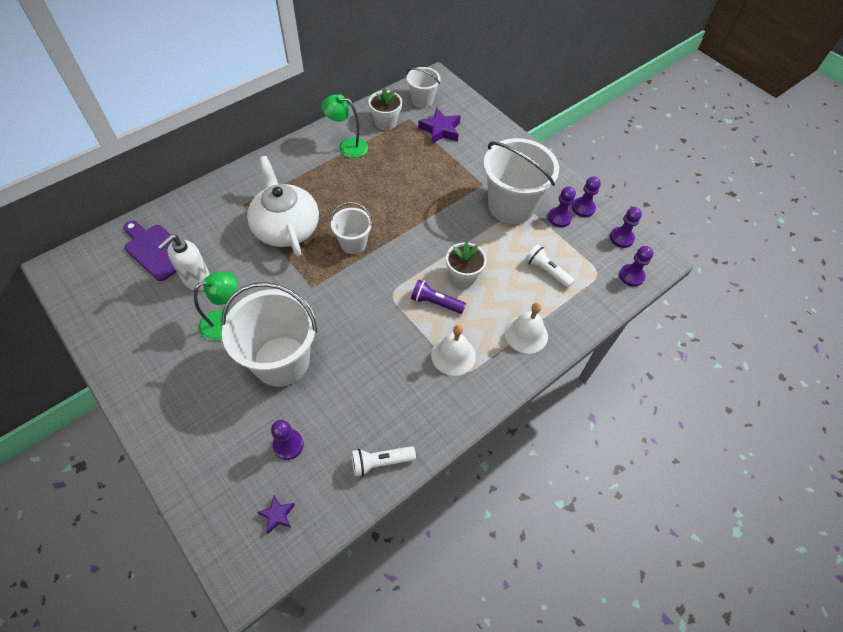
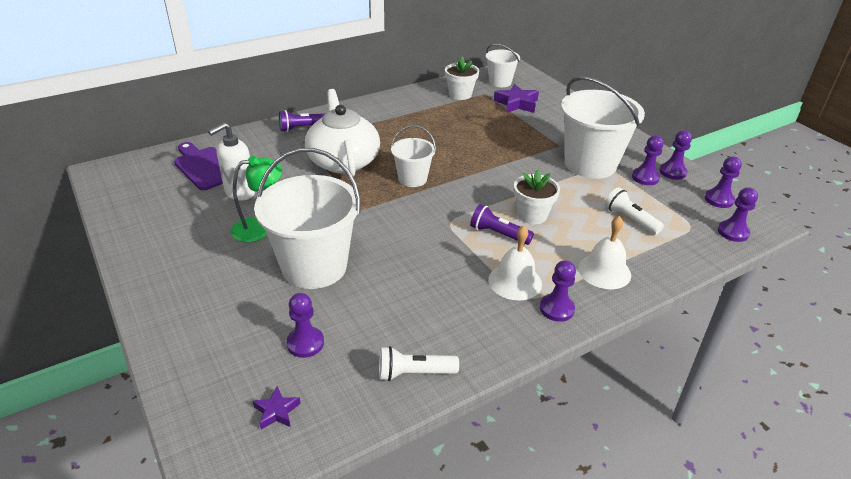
camera: 10 degrees right, 20 degrees down
green lamp [321,94,368,158] -> none
none -> purple flashlight [279,110,326,132]
none -> purple pawn [540,260,576,322]

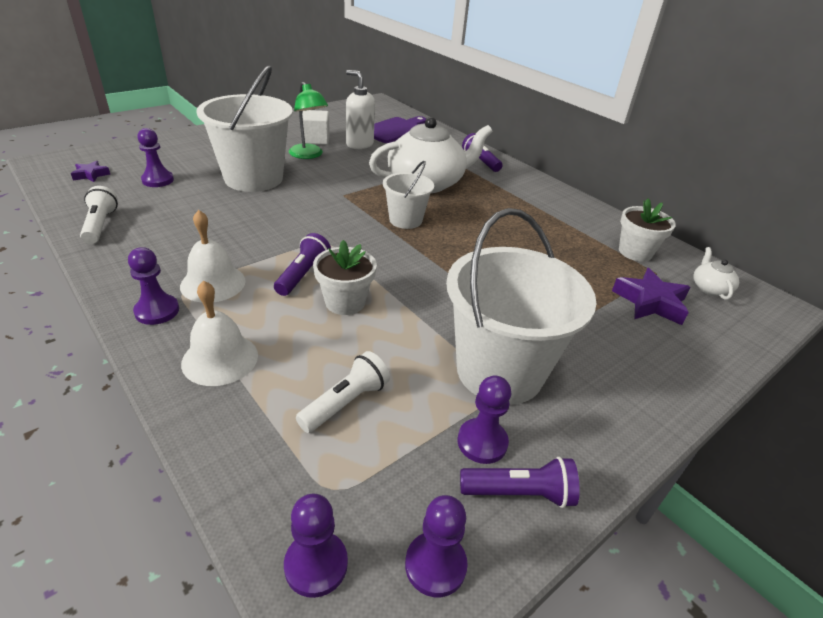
camera: 80 degrees right, 0 degrees up
white bucket [486,44,520,87] -> white teapot [693,247,739,300]
purple pawn [659,130,692,180] -> purple flashlight [460,457,580,508]
none -> white cube [302,110,330,145]

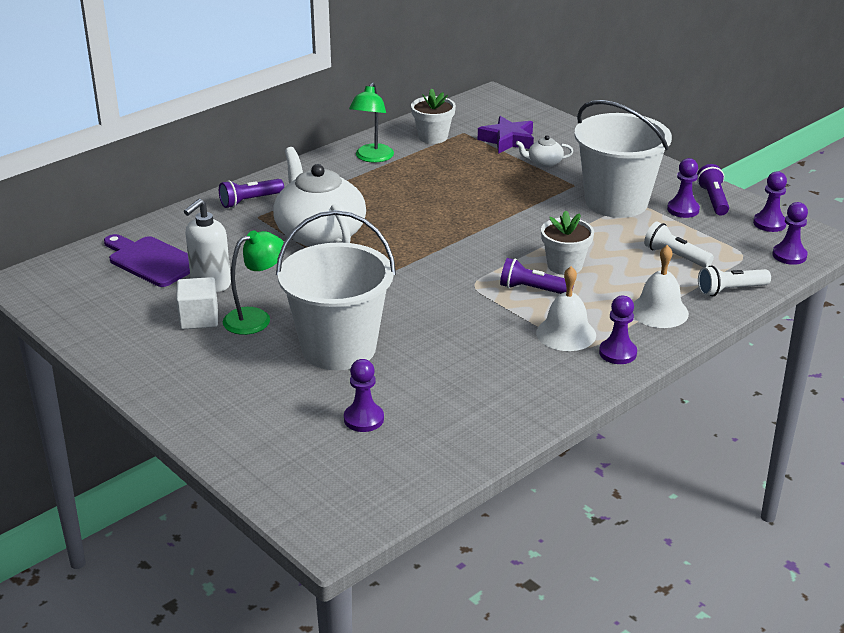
camera: 90 degrees left, 5 degrees down
purple star [71,161,110,182] -> none
white flashlight [80,186,118,244] -> white flashlight moved to [698,266,771,296]
white bucket [383,161,434,229] -> none
white teapot [693,247,739,300] -> white teapot moved to [516,135,573,167]
none -> green lamp [349,82,394,163]

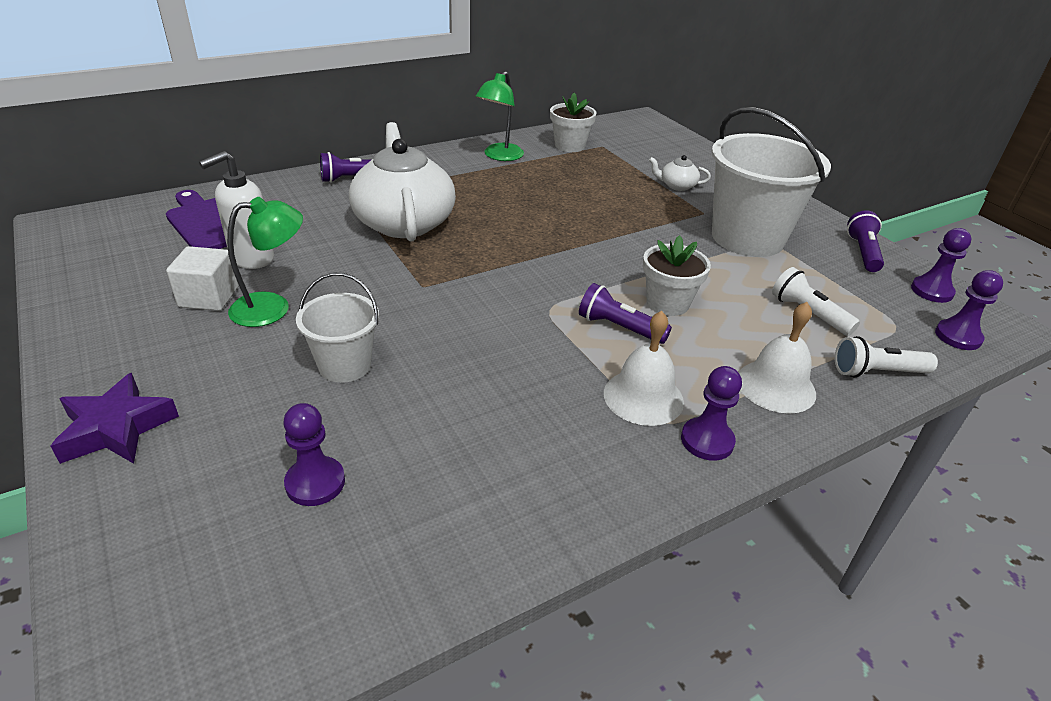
camera: 10 degrees right, 5 degrees up
white bucket [276,210,396,370] -> white bucket [296,273,379,383], size x0.53
purple star [478,116,534,154] -> purple star moved to [51,373,179,464]
purple pawn [667,158,700,218] -> none

